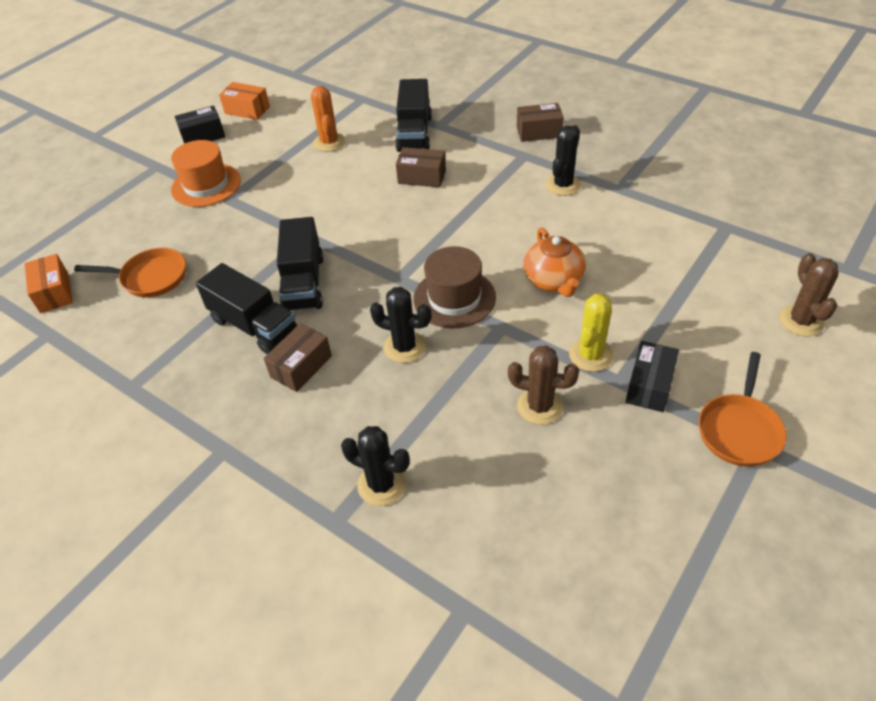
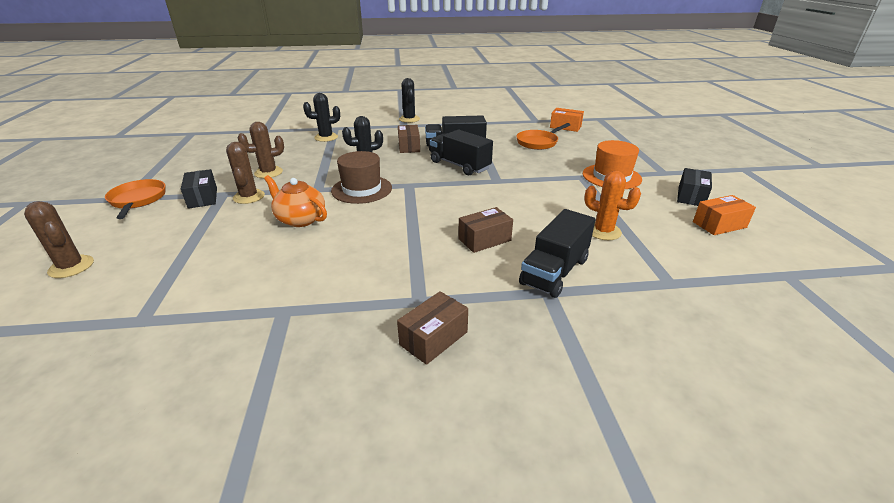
camera: 135 degrees right, 15 degrees down
black truck [395,79,432,152] -> black truck turned 105 degrees counterclockwise [519,209,595,298]
black cactus [546,125,581,196] -> black cactus moved to [399,78,420,123]
yellow cactus [569,294,613,372] -> brown cactus [226,142,265,204]

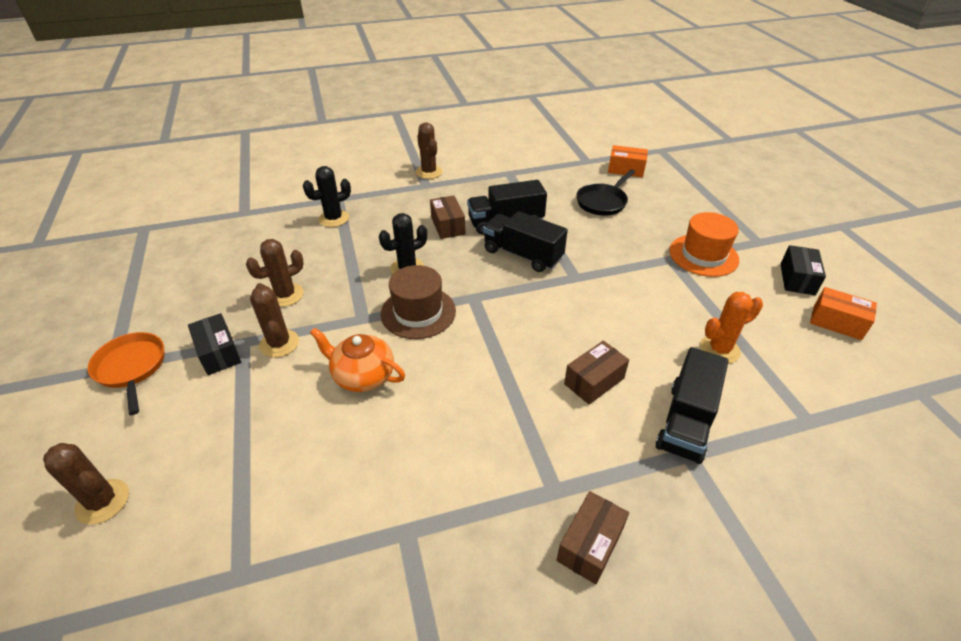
camera: 10 degrees left, 10 degrees up
black cactus [399,78,420,123] -> brown cactus [415,122,443,179]
orange pan [516,123,570,150] -> black pan [576,169,635,216]
orange cactus [584,171,641,240] -> orange cactus turned 45 degrees counterclockwise [700,292,763,364]
orange box [693,195,756,235] -> orange box turned 60 degrees clockwise [810,287,877,340]

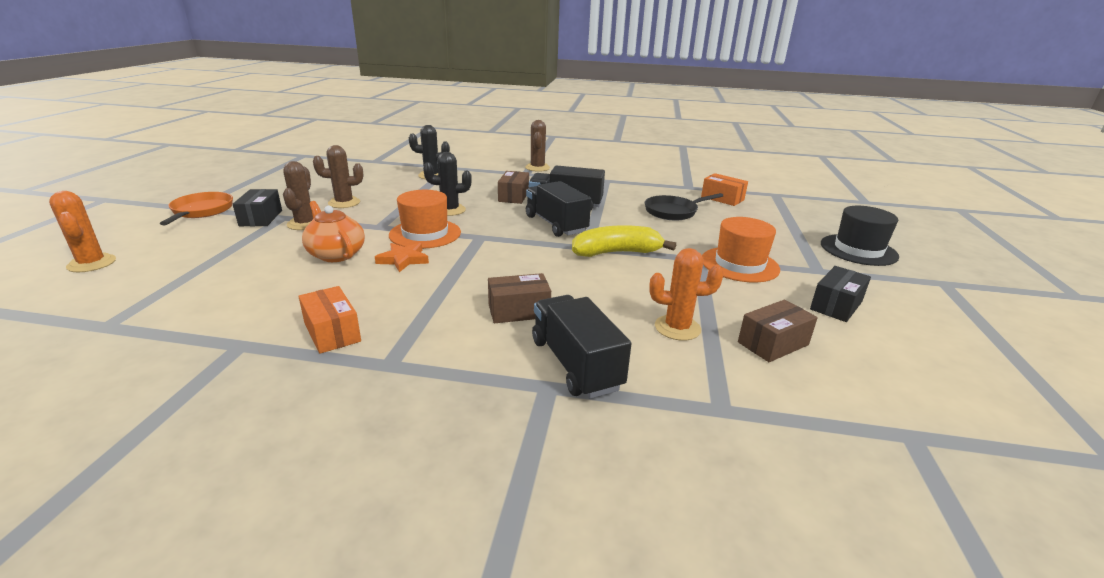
camera: 25 degrees right, 15 degrees down
brown cactus [43,443,129,525] -> orange cactus [49,191,116,272]
brown hat [381,265,456,339] -> orange hat [389,190,461,249]
brown box [556,491,629,585] -> brown box moved to [738,300,818,362]
black truck [656,347,729,464] -> black truck turned 105 degrees clockwise [532,295,631,399]
orange box [810,287,877,340] -> orange box moved to [298,286,361,354]
none -> orange star [375,243,429,272]
none -> yellow banana [572,225,676,257]
none -> black hat [821,206,899,266]

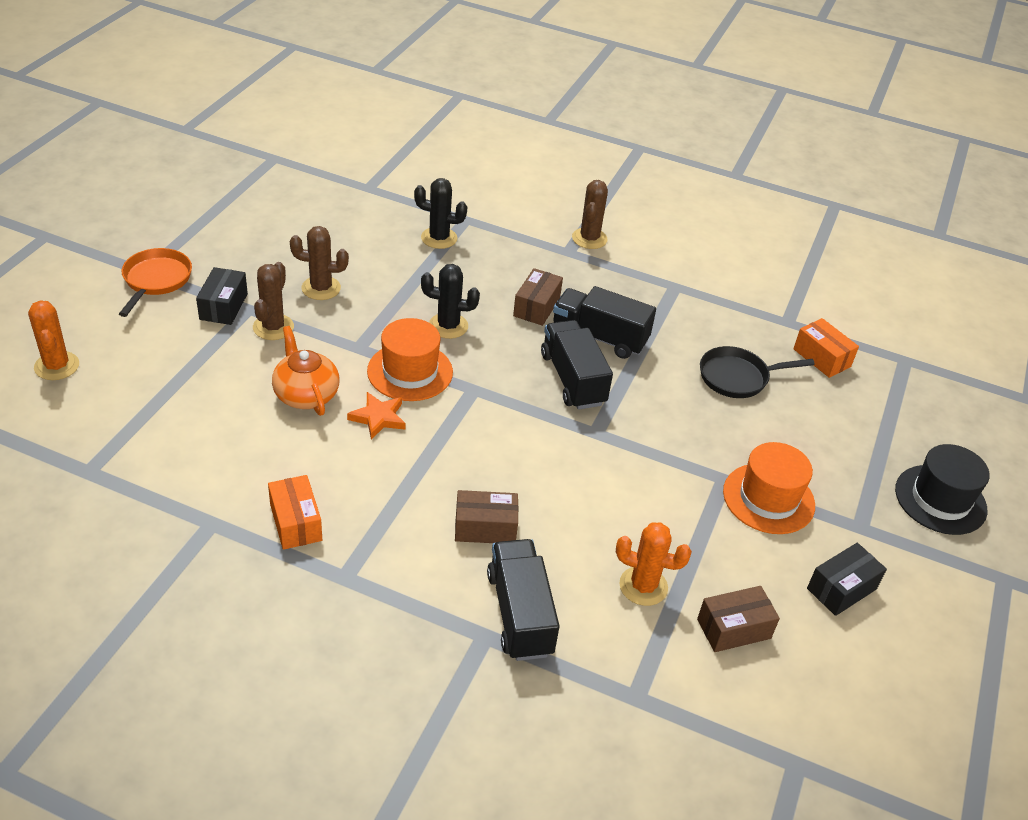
camera: 10 degrees right, 15 degrees up
yellow banana [572,225,676,257] -> none

